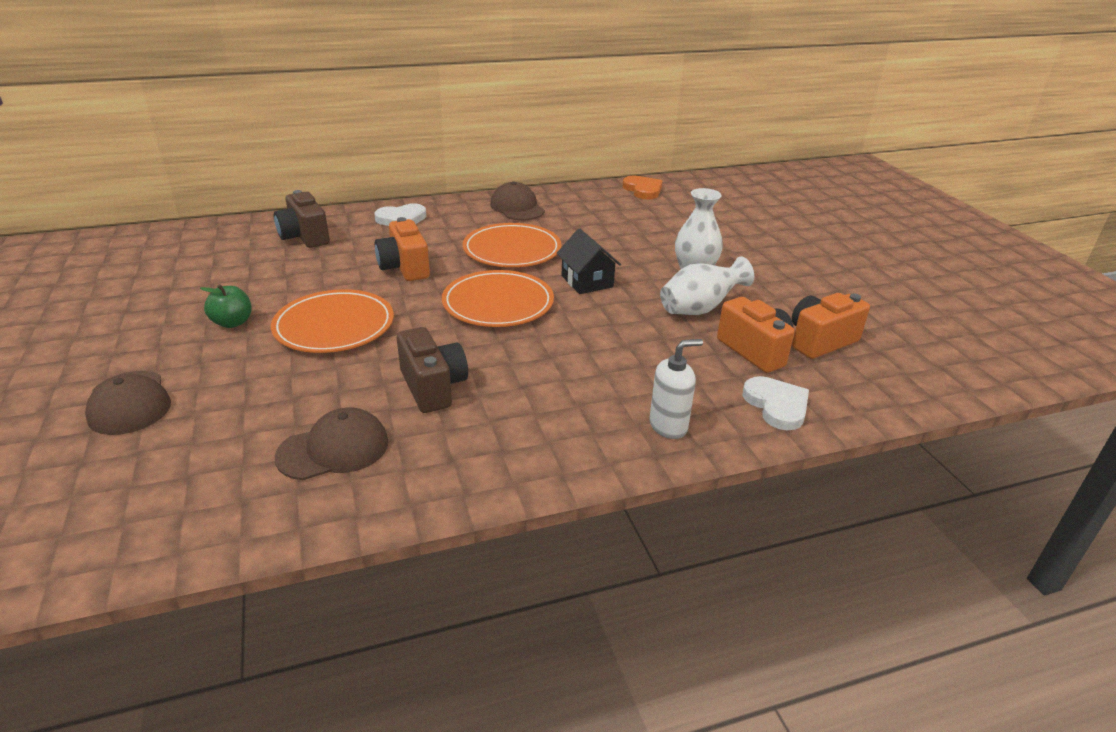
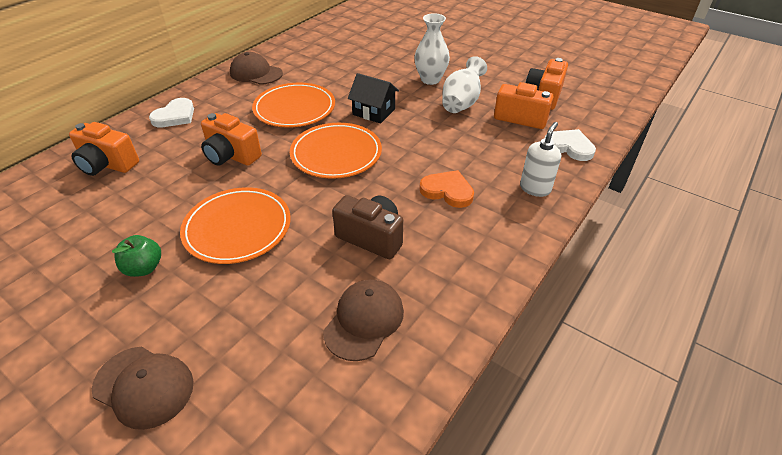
camera: 35 degrees left, 10 degrees up
brown camera [274,190,330,248] -> orange camera [69,122,139,176]
orange heart [623,175,662,200] -> orange heart moved to [419,170,474,208]

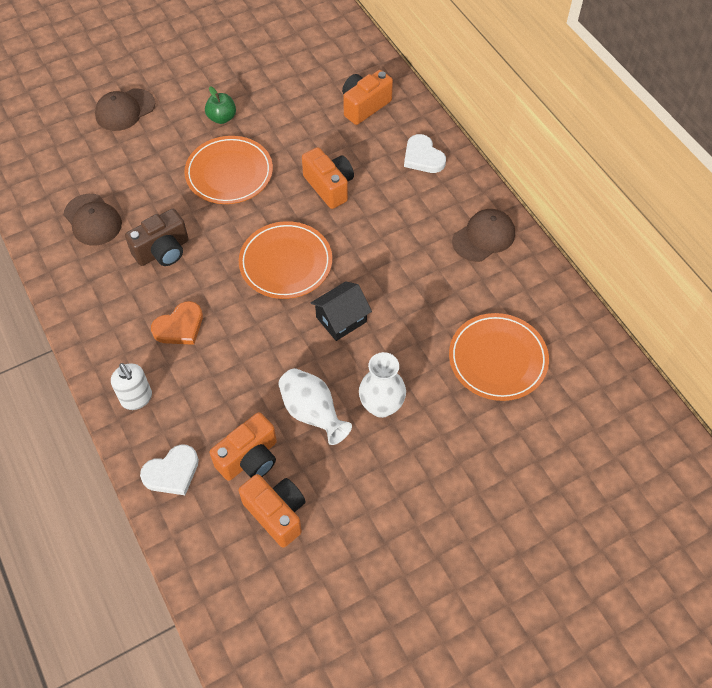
camera: 115 degrees right, 15 degrees up
orange camera [201,113,262,166] -> orange camera turned 90 degrees clockwise [302,147,354,209]
orange plate [252,83,335,128] -> orange plate moved to [449,313,549,401]

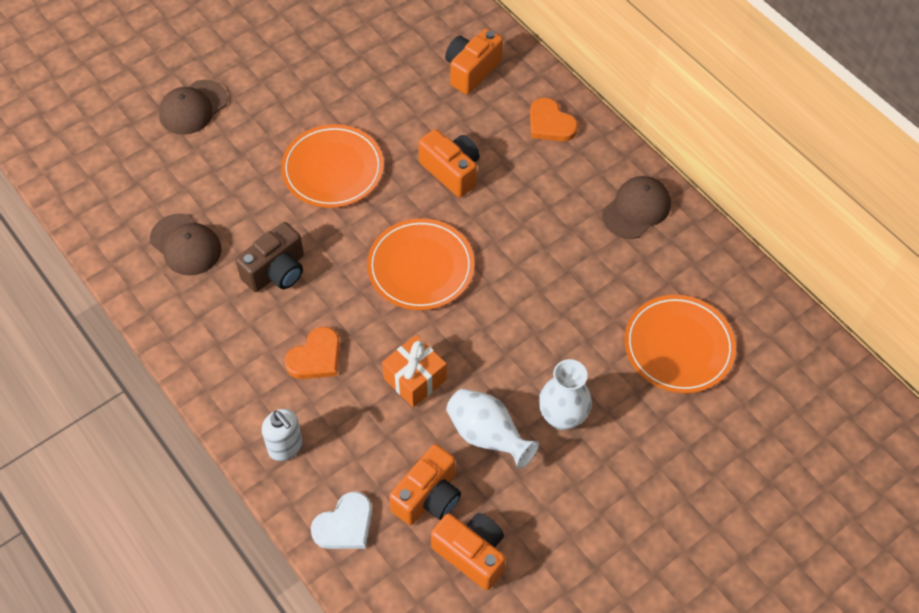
camera: 10 degrees left, 0 degrees up
green apple [205,86,236,124] -> none
black house [311,281,372,341] -> none
white heart [404,134,446,173] -> orange heart [530,98,578,141]
none -> orange gift [382,335,447,407]

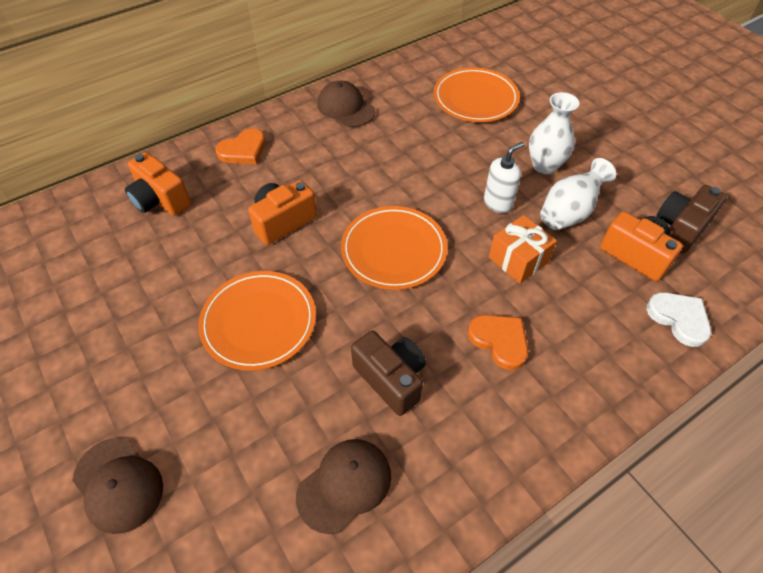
camera: 85 degrees left, 5 degrees down
white soap dispenser [262,409,303,461] -> white soap dispenser moved to [484,142,525,213]
orange camera [431,513,506,590] -> brown camera [656,185,727,254]

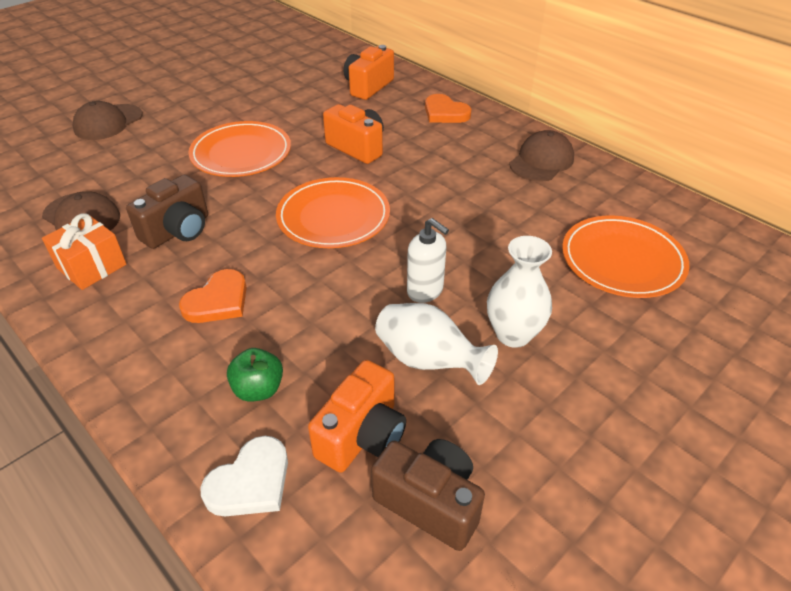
camera: 80 degrees right, 10 degrees down
orange gift [489,215,557,284] -> orange gift moved to [42,213,126,290]
none -> green apple [227,348,283,402]

